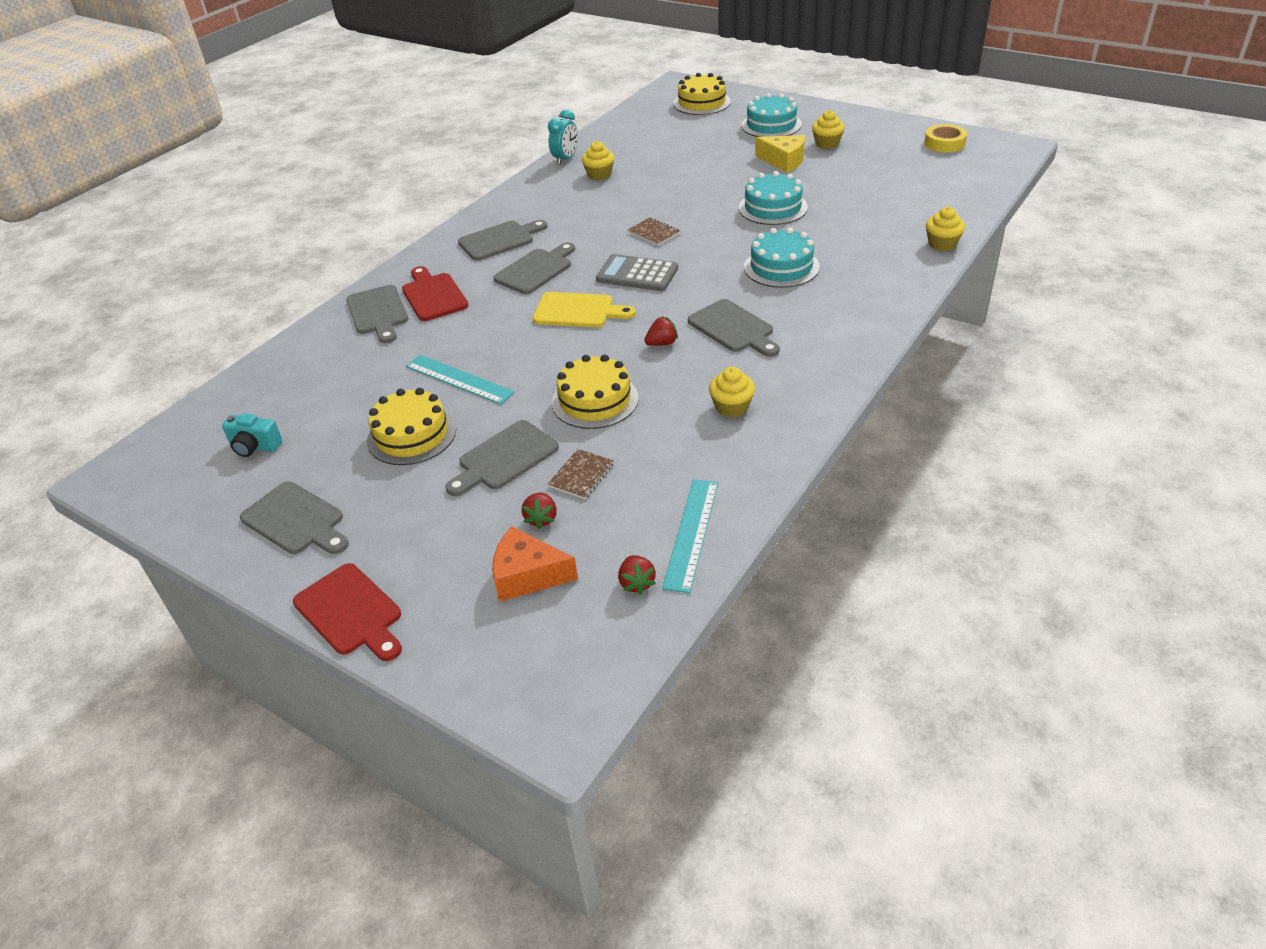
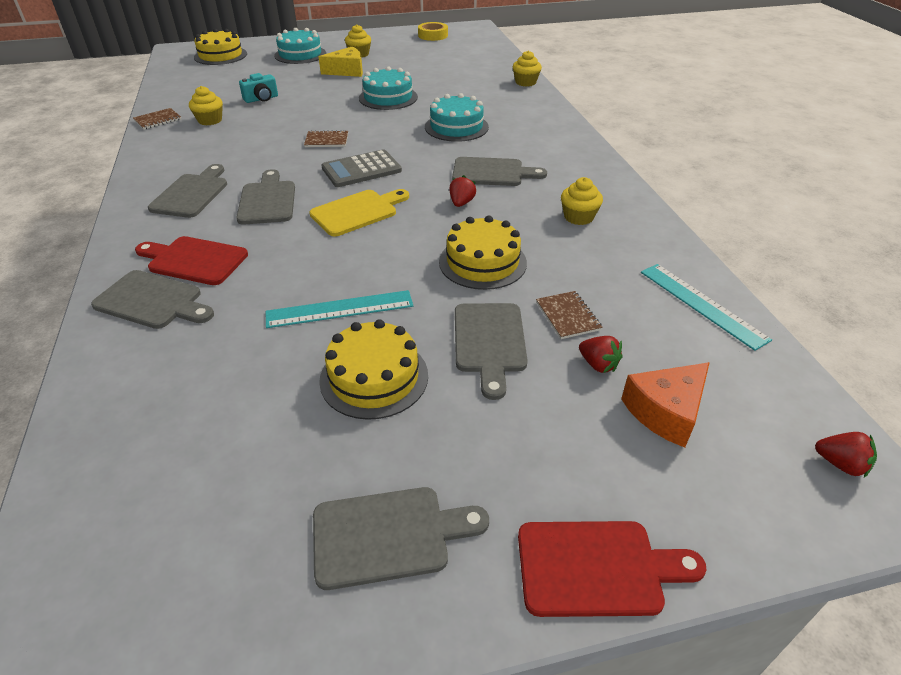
camera: 50 degrees left, 0 degrees up
turquoise camera [222,413,282,457] -> turquoise camera moved to [239,73,278,103]
turquoise clock [548,109,578,165] -> brown notebook [133,108,181,129]
red strawberry [618,555,656,595] -> red strawberry moved to [815,432,877,478]

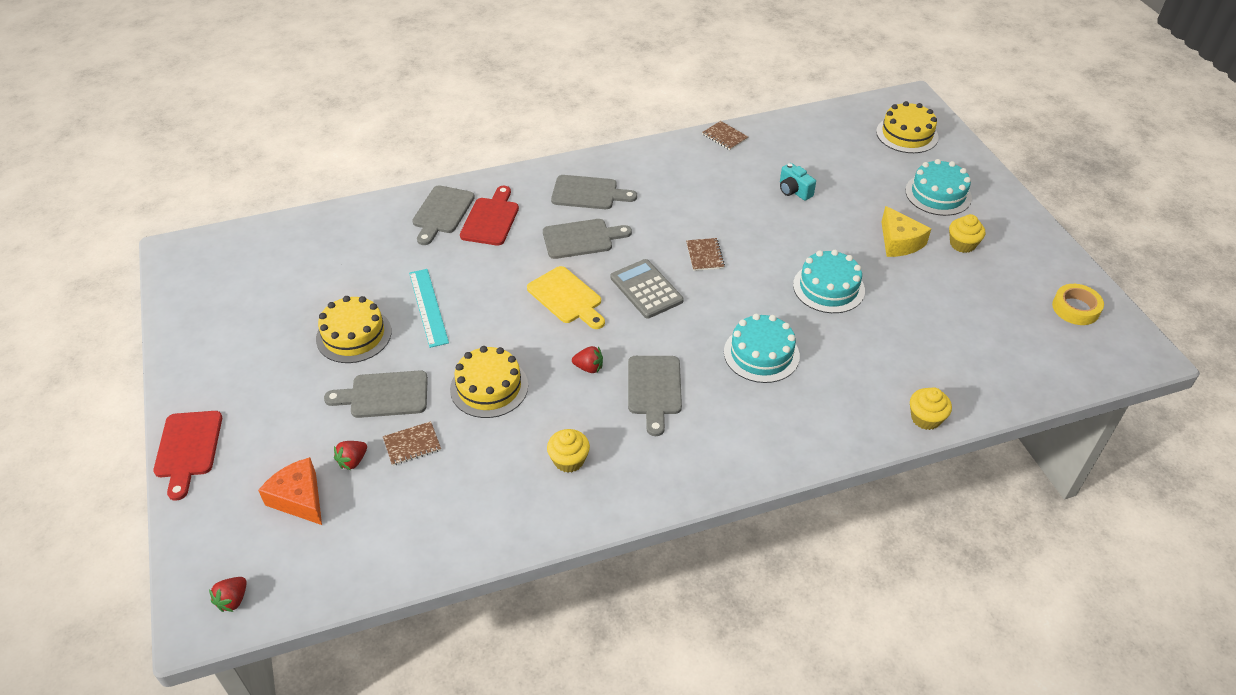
camera: 85 degrees right, 5 degrees up
yellow cupcake [189,86,223,125] -> none
grey cutting board [313,487,489,590] -> none
turquoise ruler [641,264,772,351] -> none

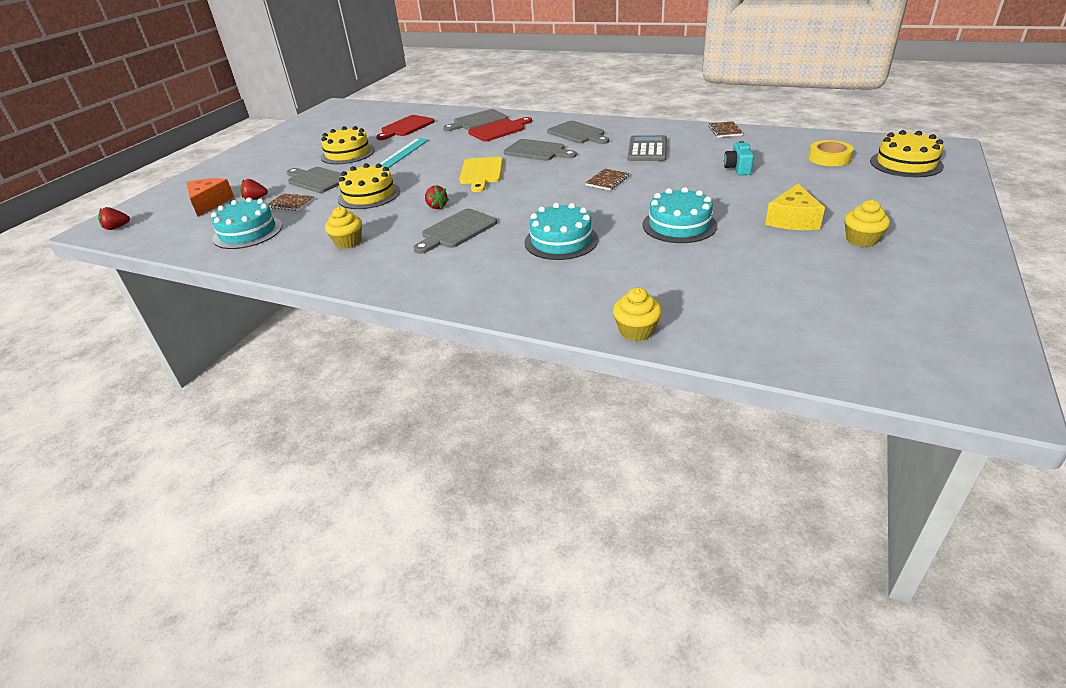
camera: 45 degrees right, 10 degrees down
red cutting board [153,411,222,501] -> red cutting board moved to [376,115,435,140]
grey calculator [610,259,684,319] -> grey calculator moved to [628,135,667,161]
turquoise cake [905,159,972,216] -> turquoise cake moved to [211,197,282,249]
yellow tape [1052,284,1104,325] -> yellow tape moved to [808,140,854,166]

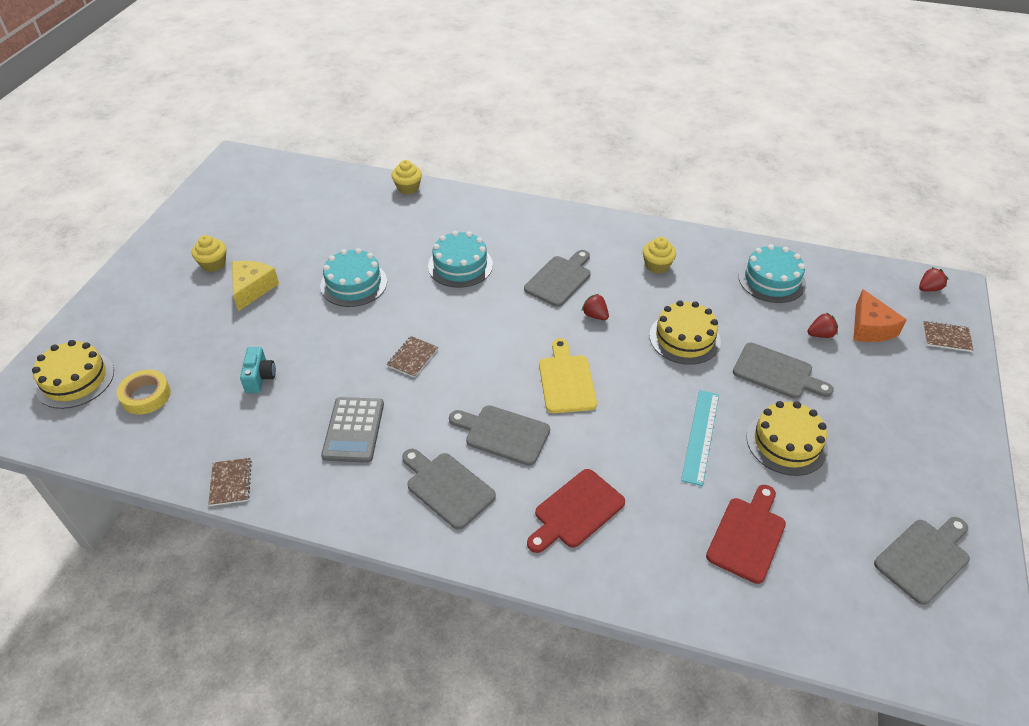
camera: 170 degrees right, 10 degrees up
brown notebook [268,193,315,211] -> brown notebook moved to [923,321,974,352]
grey cutting board [443,109,508,131] -> grey cutting board moved to [874,517,970,605]

